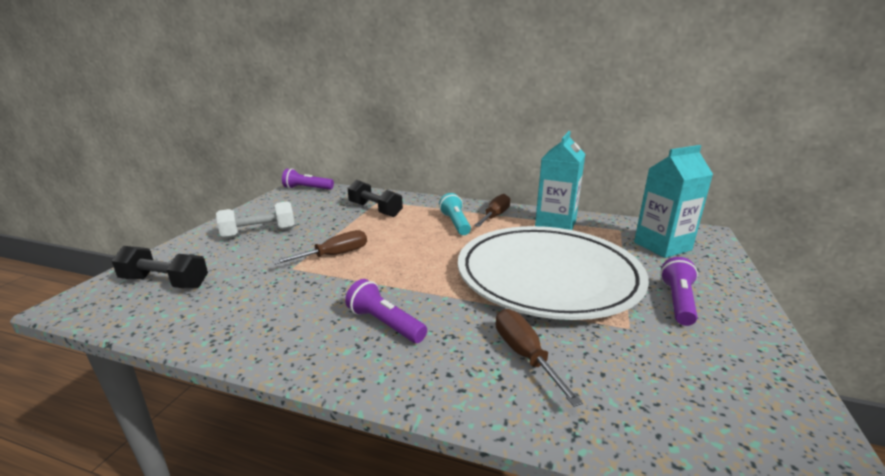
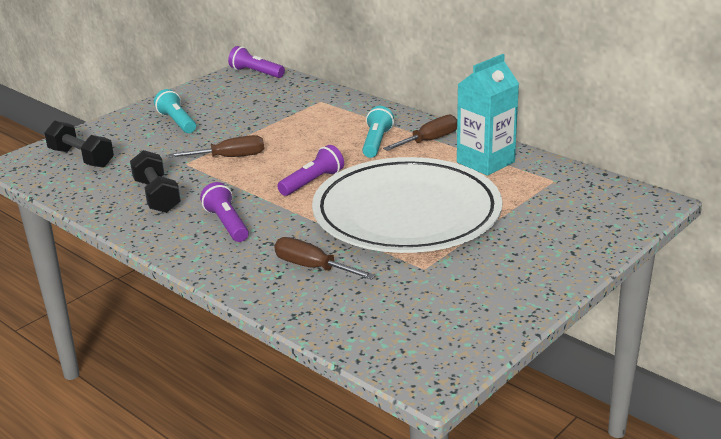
camera: 25 degrees right, 5 degrees up
white dumbbell [216,201,295,238] -> turquoise flashlight [154,89,196,133]
black dumbbell [348,180,403,217] -> black dumbbell moved to [130,150,181,213]
brown screwdriver [496,309,583,407] -> brown screwdriver turned 60 degrees counterclockwise [274,237,376,280]
turquoise carton [634,145,713,258] -> none
purple flashlight [660,257,698,326] -> purple flashlight moved to [277,145,344,196]

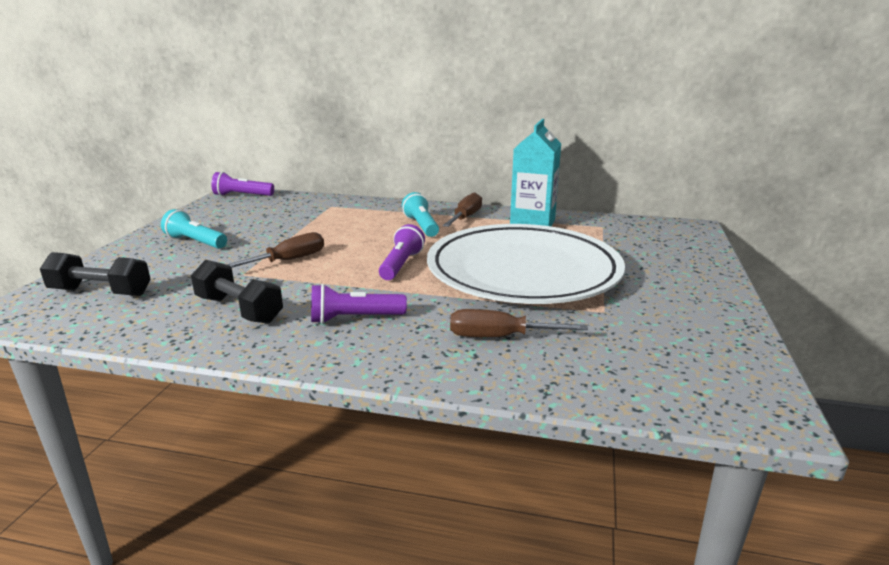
camera: 30 degrees left, 5 degrees down
purple flashlight [200,182,249,242] -> purple flashlight turned 45 degrees counterclockwise [311,284,407,324]

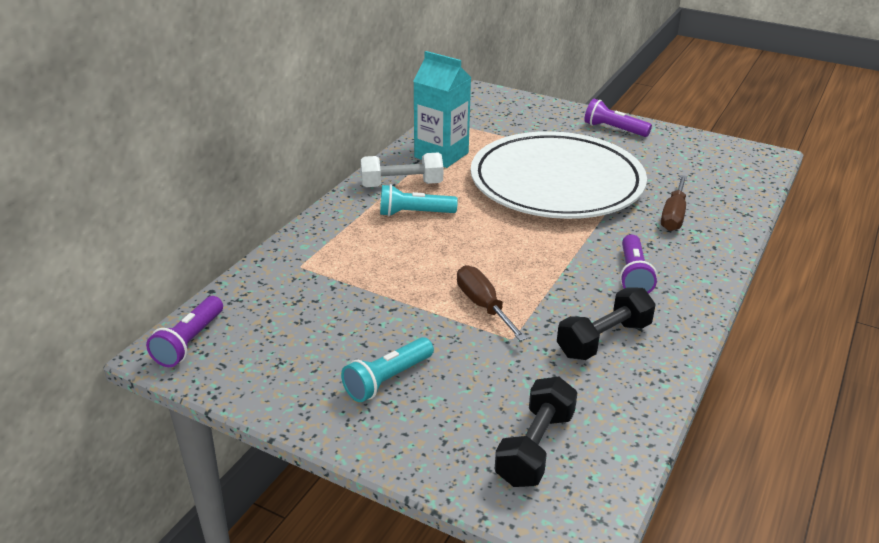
camera: 75 degrees left, 10 degrees up
purple flashlight [379,224,425,280] -> purple flashlight moved to [584,99,652,137]
brown screwdriver [443,193,482,227] -> white dumbbell [360,153,443,187]

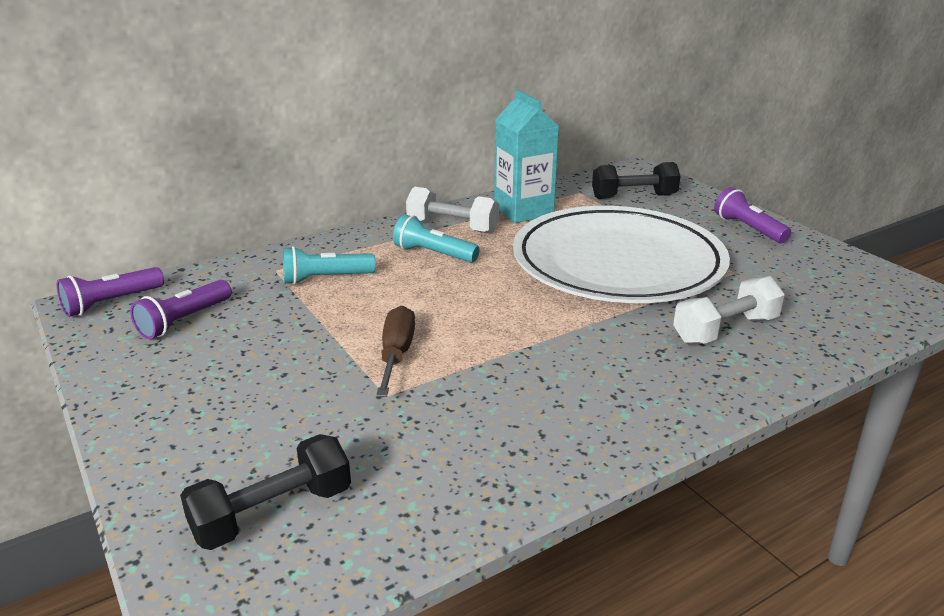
camera: 30 degrees right, 5 degrees down
turquoise flashlight [341,337,434,402] -> turquoise flashlight moved to [283,246,376,285]
black dumbbell [557,287,656,360] -> black dumbbell moved to [592,162,681,199]
purple flashlight [620,235,657,294] -> purple flashlight moved to [130,280,232,339]
brown screwdriver [661,175,687,231] -> white dumbbell [673,276,785,344]

